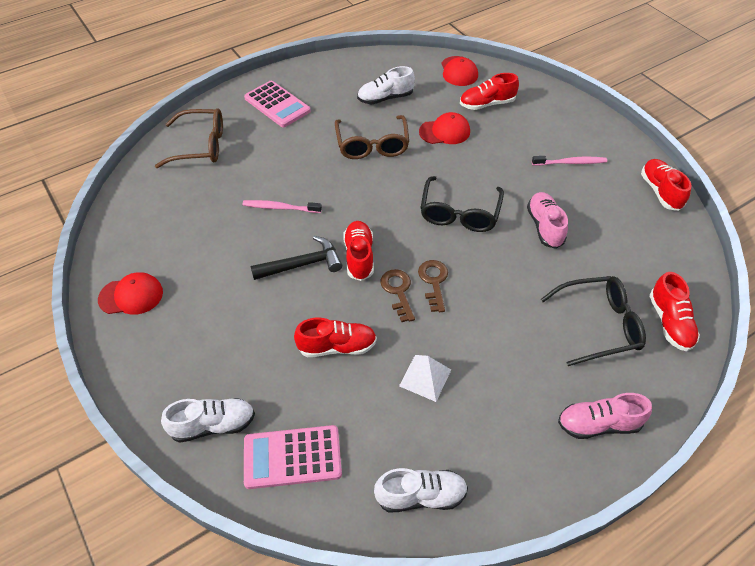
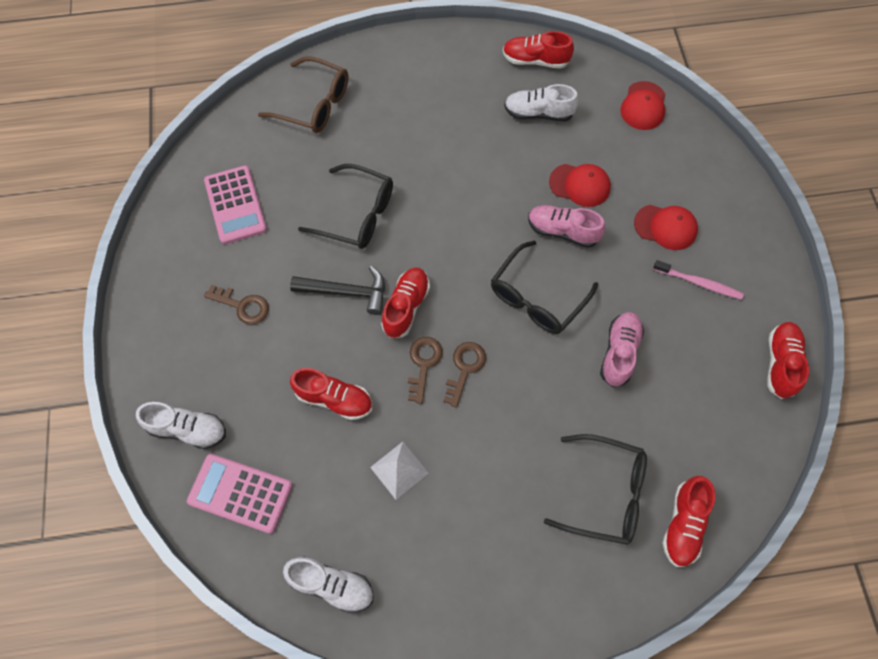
camera: 25 degrees right, 15 degrees up
red cap [98,272,163,315] -> red cap moved to [634,205,698,250]
pink toothbrush [243,200,322,213] -> black glasses [298,164,393,249]
pink calculator [244,81,311,127] -> pink calculator moved to [204,165,267,244]
brown glasses [335,115,409,159] -> none
red shoe [460,73,519,110] -> red shoe moved to [503,31,574,69]
pink shoe [558,393,652,439] -> pink shoe moved to [528,205,605,248]
none -> brown key [204,285,269,324]

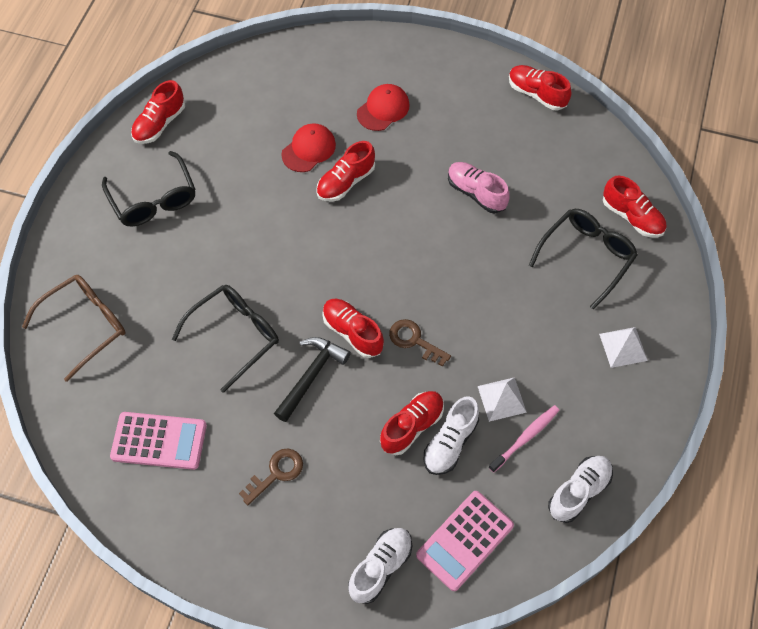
camera: 65 degrees left, 5 degrees down
brown key [443,342,486,408] -> none
black glasses [491,240,598,334] -> black glasses moved to [102,151,195,227]
white shoe [504,84,579,121] -> white shoe moved to [423,396,479,475]
pink shoe [528,205,605,248] -> red shoe [316,141,375,202]
red cap [620,81,665,130] -> none
pink toothbrush [653,260,744,300] -> pink toothbrush moved to [489,405,560,473]
none -> white pyramid [599,327,648,368]

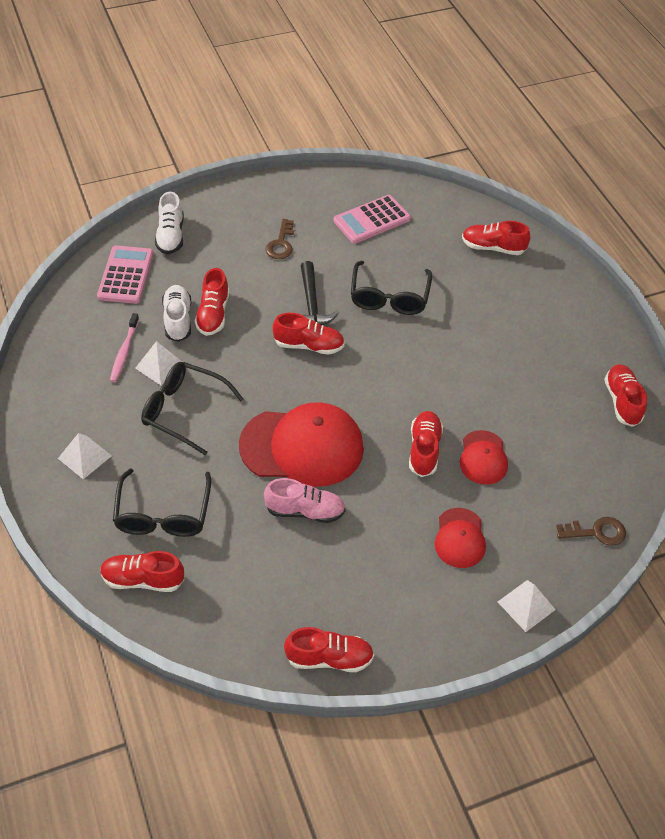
camera: 140 degrees right, 10 degrees down
brown glasses [22,275,126,382] -> red shoe [462,221,530,255]
black glasses [102,151,195,227] -> black glasses moved to [141,362,243,455]
brown key [389,319,451,367] -> brown key moved to [557,517,626,546]
white shoe [548,456,613,523] -> none
none -> red cap [239,402,364,487]
none -> white pyramid [498,580,556,632]

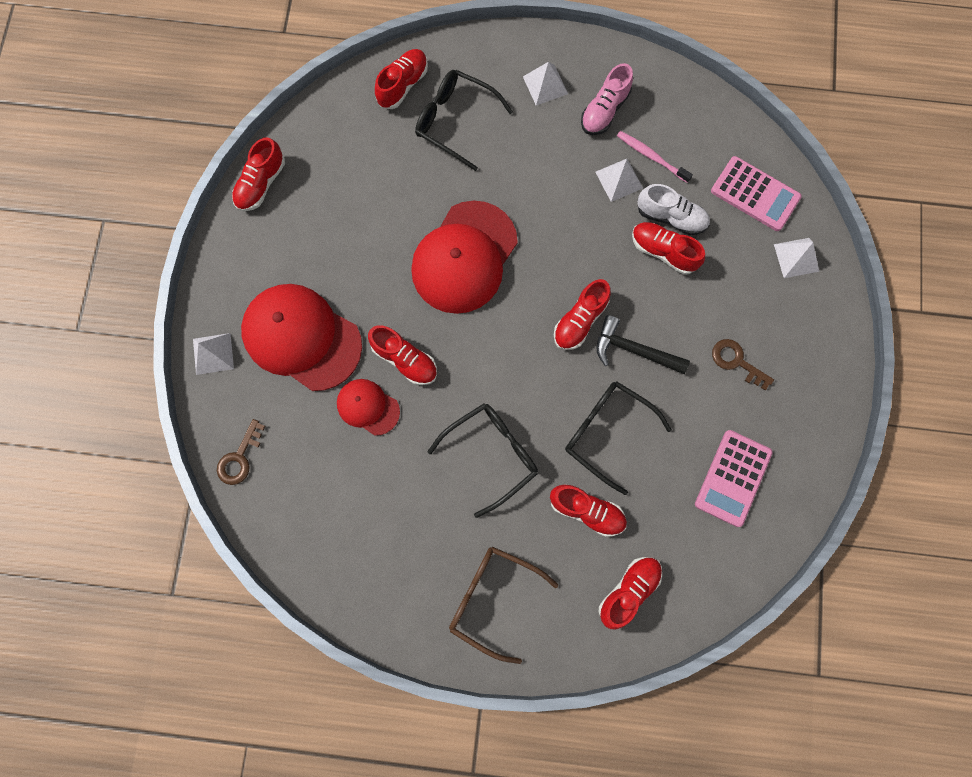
camera: 120 degrees right, 25 degrees up
black glasses [141,362,243,455] -> black glasses moved to [428,403,538,518]
white shoe [155,192,184,254] -> white pyramid [774,238,819,278]
pink shoe [264,478,346,523] -> pink shoe moved to [581,63,633,135]
pink calculator [334,195,411,244] -> pink calculator turned 150 degrees counterclockwise [695,430,773,527]
red cap [434,508,486,568] -> red cap [241,284,362,391], size x1.94
red shoe [604,364,647,427] -> red shoe moved to [550,484,627,537]
none -> brown glasses [449,547,558,664]

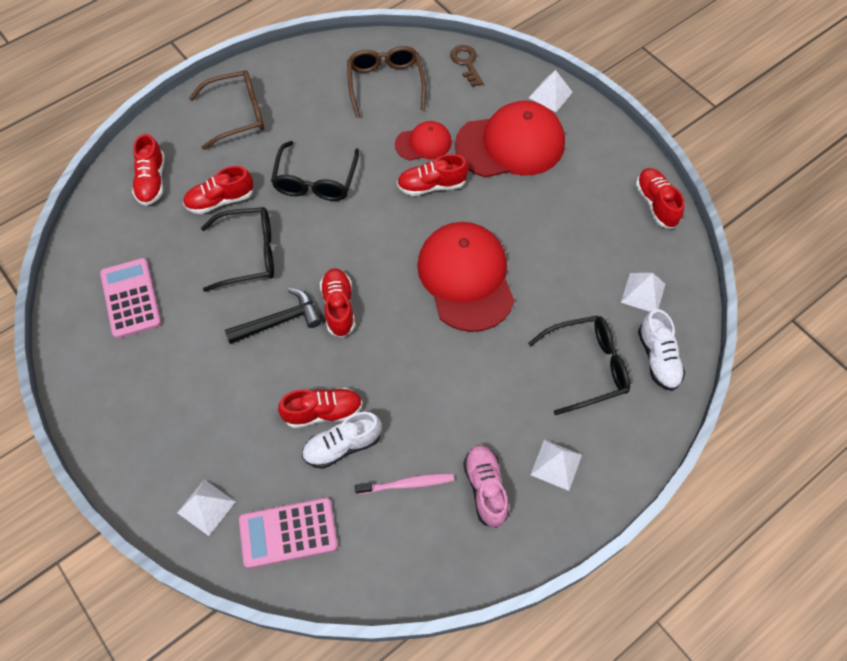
camera: 135 degrees right, 15 degrees down
red shoe [375,49,428,109] -> white shoe [638,309,685,391]
white pyramid [595,159,643,202] -> white pyramid moved to [621,273,665,312]
brown key [712,339,774,390] -> none
none -> brown glasses [347,46,426,117]

